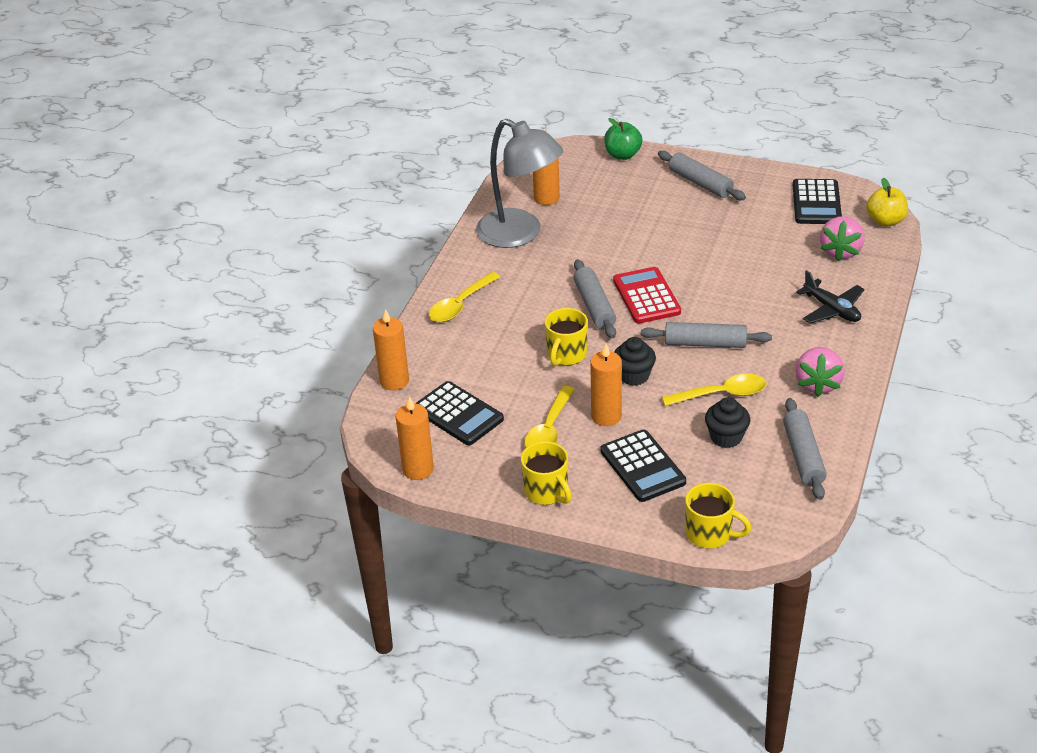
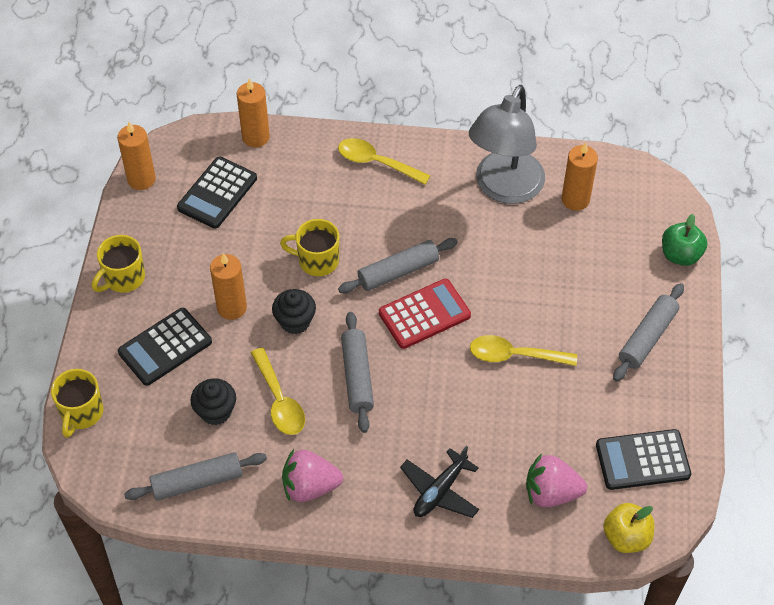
camera: 75 degrees right, 15 degrees up
yellow spoon [525,386,575,448] -> yellow spoon moved to [470,335,577,366]

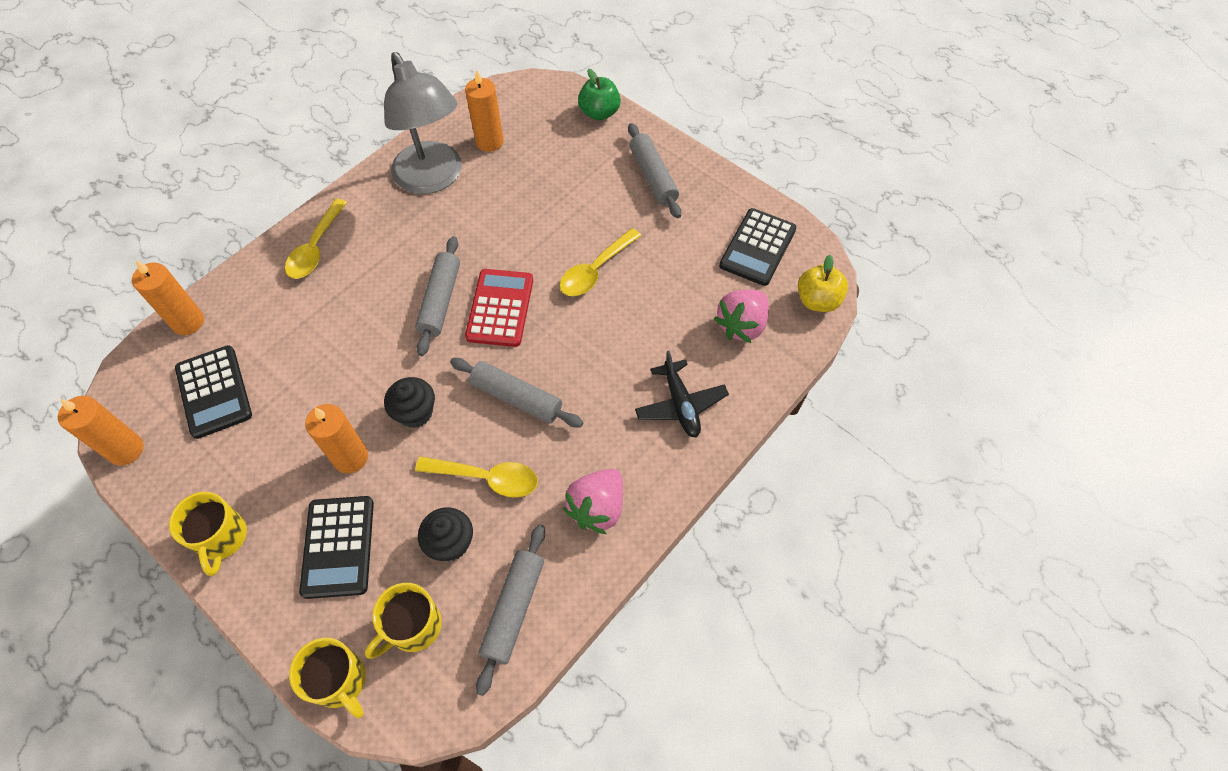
camera: 55 degrees left, 5 degrees up
yellow mug [280,219,339,276] -> yellow mug moved to [365,583,442,659]
yellow spoon [338,138,431,185] -> yellow spoon turned 45 degrees counterclockwise [285,199,347,279]

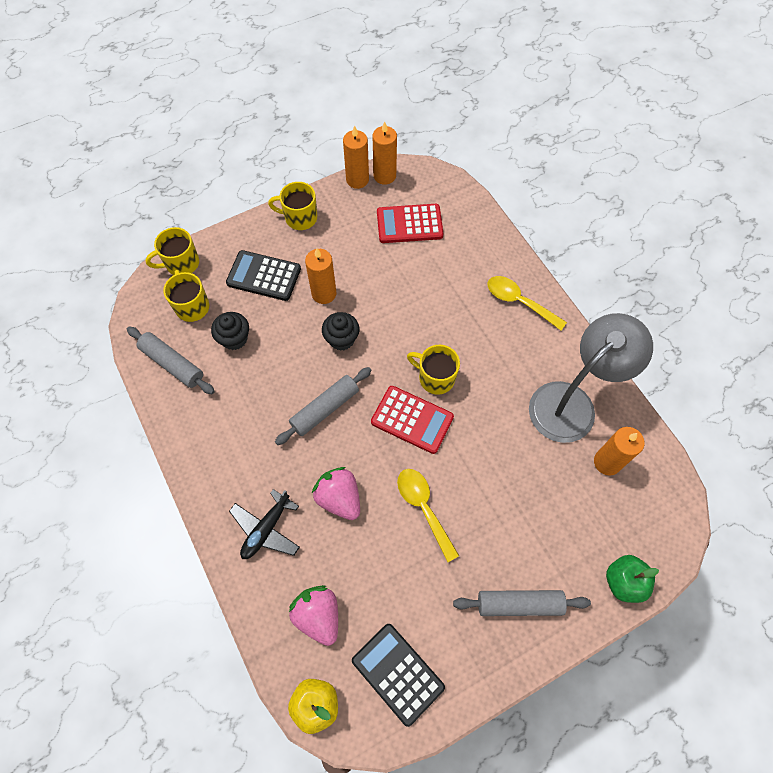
camera: 110 degrees right, 5 degrees up
orange candle [132,261,204,335] -> orange candle moved to [343,125,369,189]
black calculator [175,345,252,439] -> red calculator [377,204,444,243]
grey lamp [384,52,462,194] -> grey lamp turned 150 degrees clockwise [529,313,653,443]
grey rolling pin [415,236,460,356] -> yellow mug [407,345,460,395]
yellow spoon [415,456,538,498] -> none
pink strawberry [563,469,623,534] -> pink strawberry moved to [312,467,360,520]
black plane [635,351,729,437] -> black plane turned 60 degrees counterclockwise [229,489,300,559]

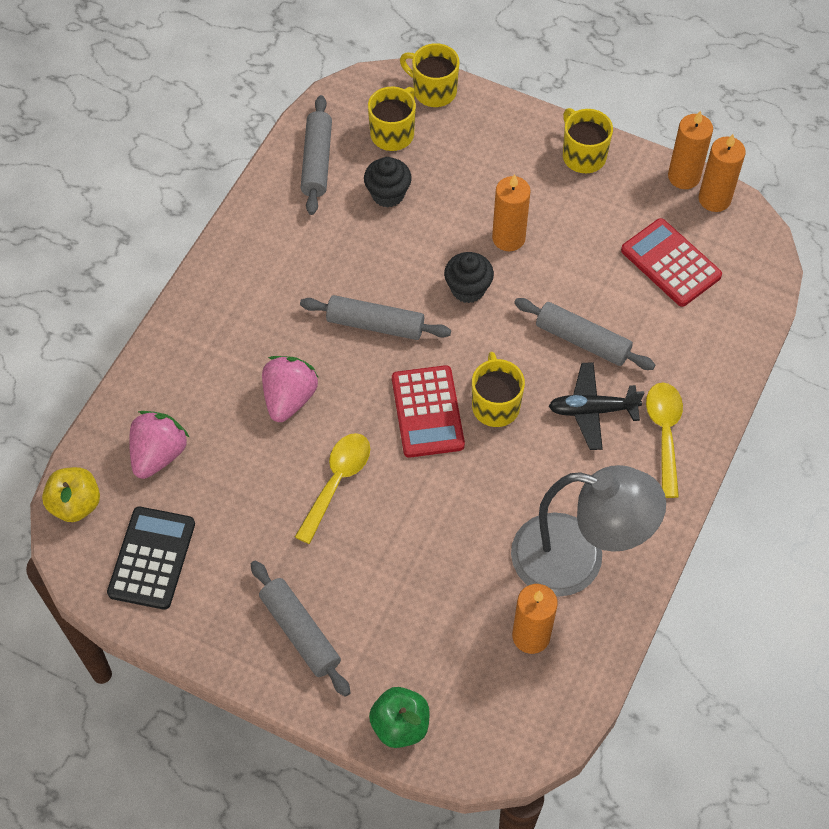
camera: 55 degrees right, 5 degrees down
black calculator [226,250,301,301] -> none
black plane [229,489,300,559] -> black plane moved to [549,362,644,450]
none -> grey rolling pin [514,298,655,370]

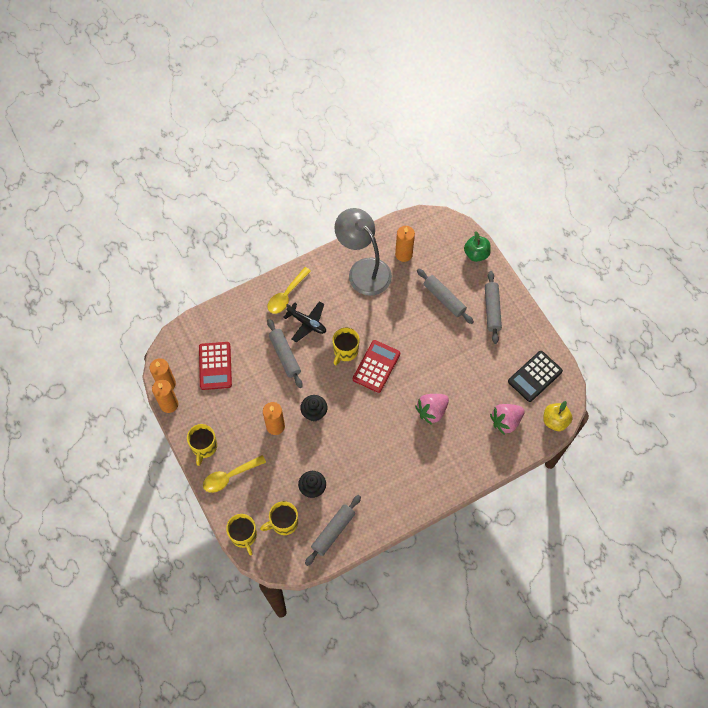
camera: 145 degrees left, 5 degrees up
yellow spoon [295,433,370,544] -> yellow spoon moved to [203,455,266,493]
grey rolling pin [300,295,451,340] -> grey rolling pin moved to [417,269,474,324]

